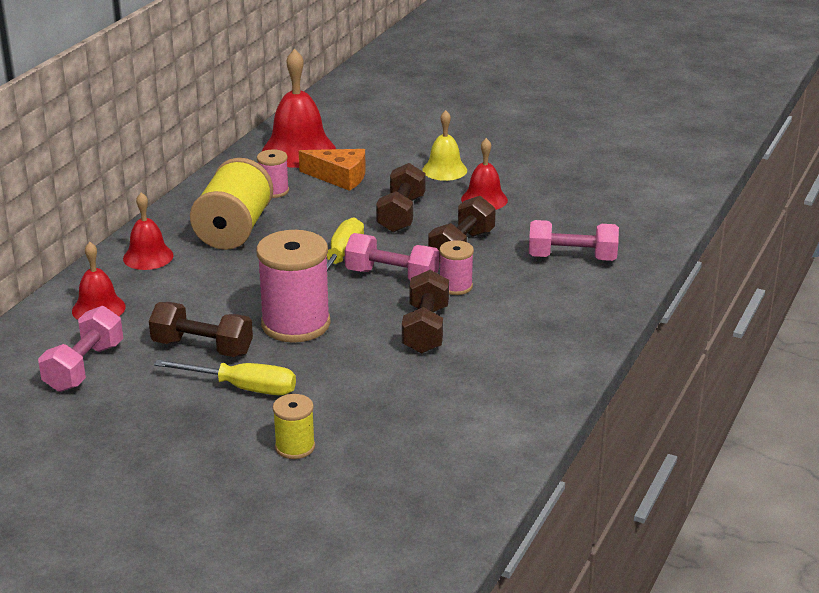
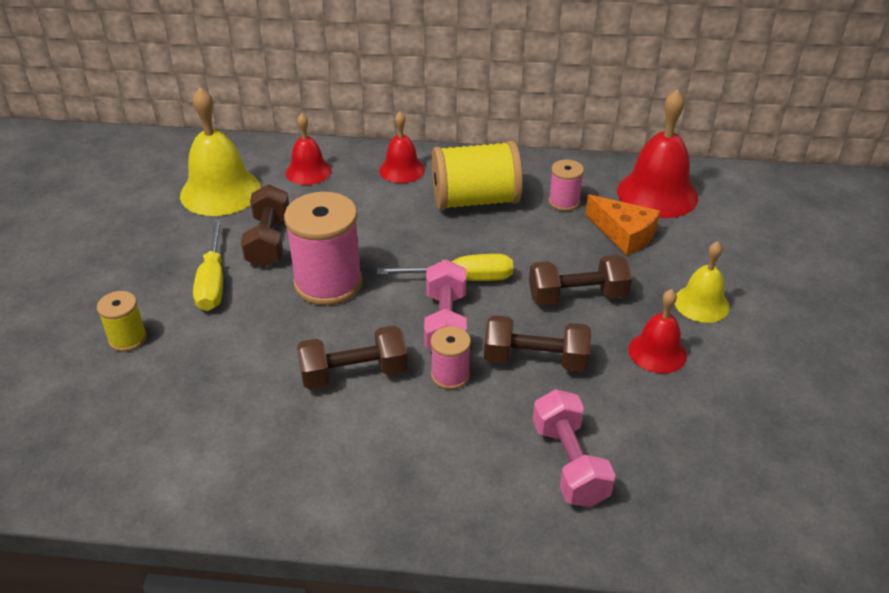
camera: 70 degrees right, 10 degrees up
pink dumbbell [38,306,123,392] -> yellow bell [180,87,261,216]
orange cheese [299,149,366,191] -> orange cheese turned 45 degrees counterclockwise [585,194,660,256]

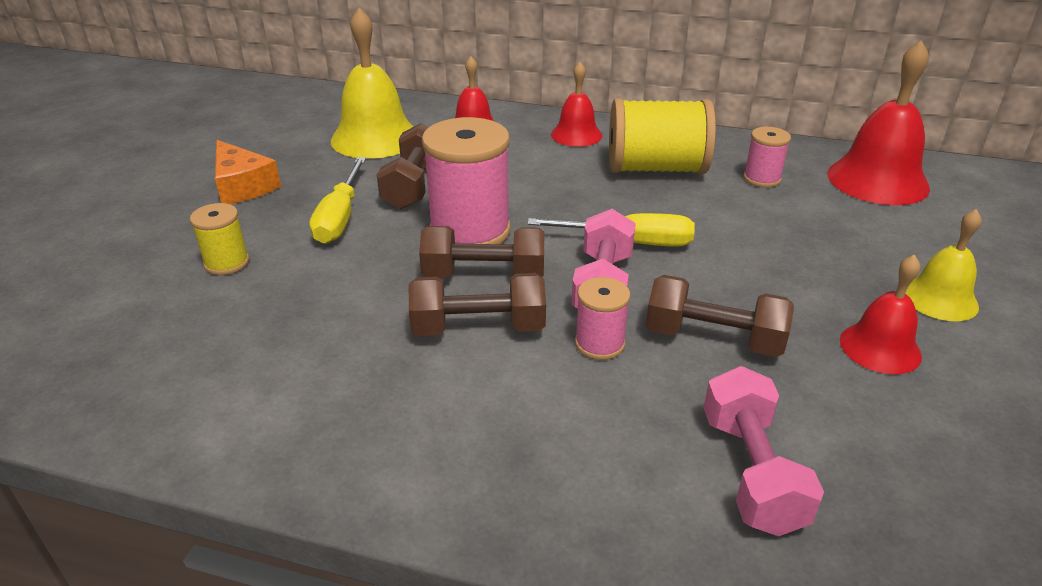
camera: 10 degrees right, 5 degrees down
brown dumbbell [529,255,632,306] -> brown dumbbell moved to [419,226,544,278]
orange cheese [585,194,660,256] -> orange cheese moved to [215,140,281,204]

